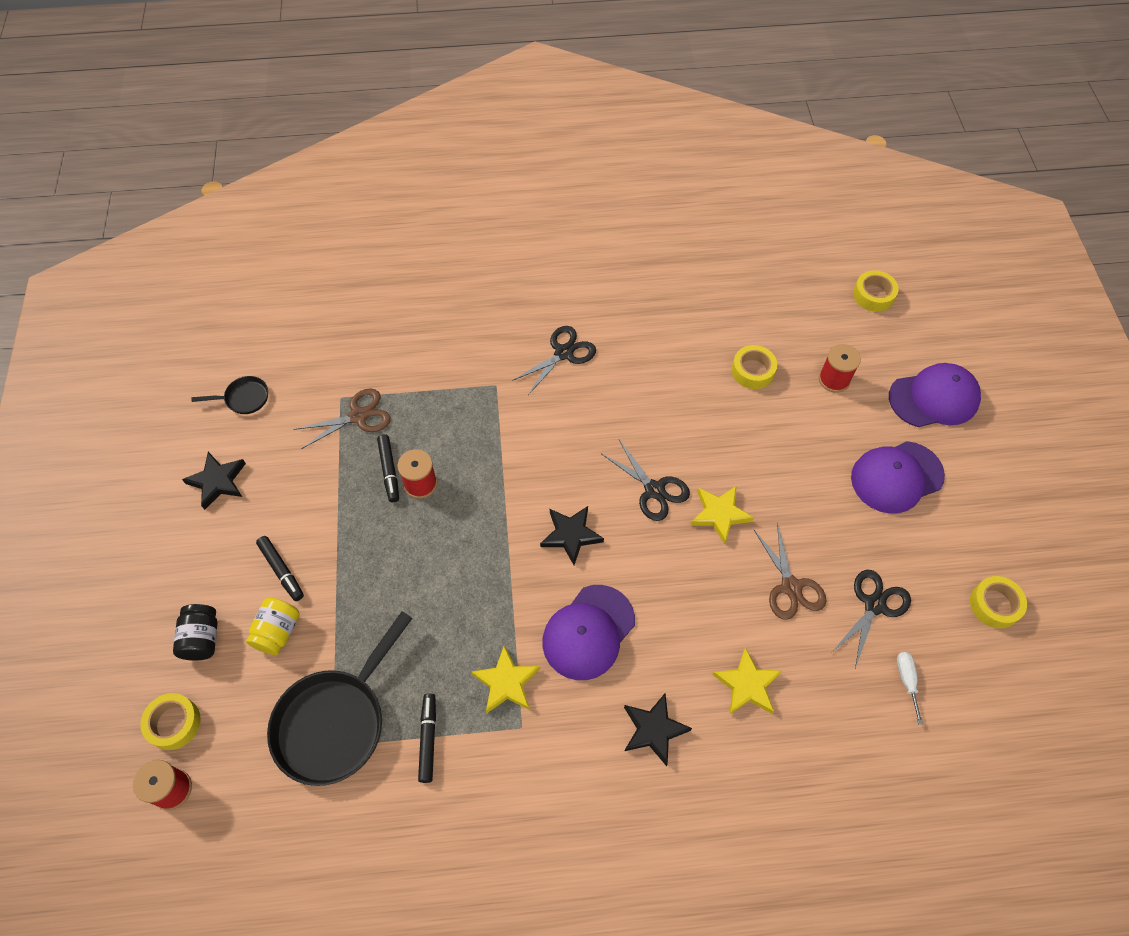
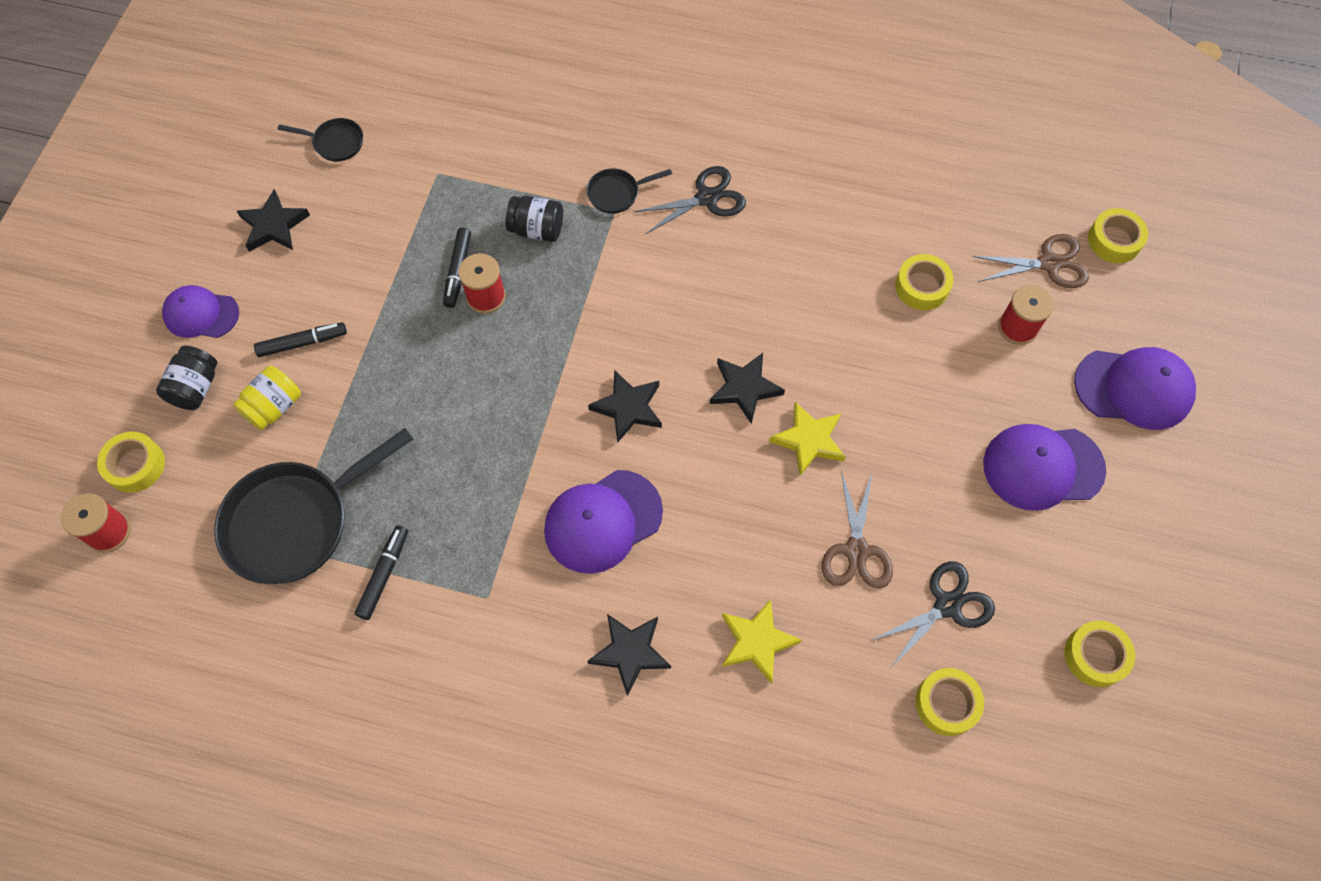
camera: 20 degrees right, 5 degrees up
black marker [256,536,304,601] -> black marker turned 90 degrees counterclockwise [254,322,347,357]
brown scissors [294,388,391,449] -> brown scissors moved to [972,234,1089,288]
yellow star [471,645,540,713] -> none
black scissors [602,440,690,521] -> black star [710,353,785,424]
white screwdriver [897,652,923,724] -> yellow tape [915,668,984,736]
none -> purple cap [162,285,239,338]
none -> black jar [505,196,563,242]
none -> black pan [587,168,672,214]

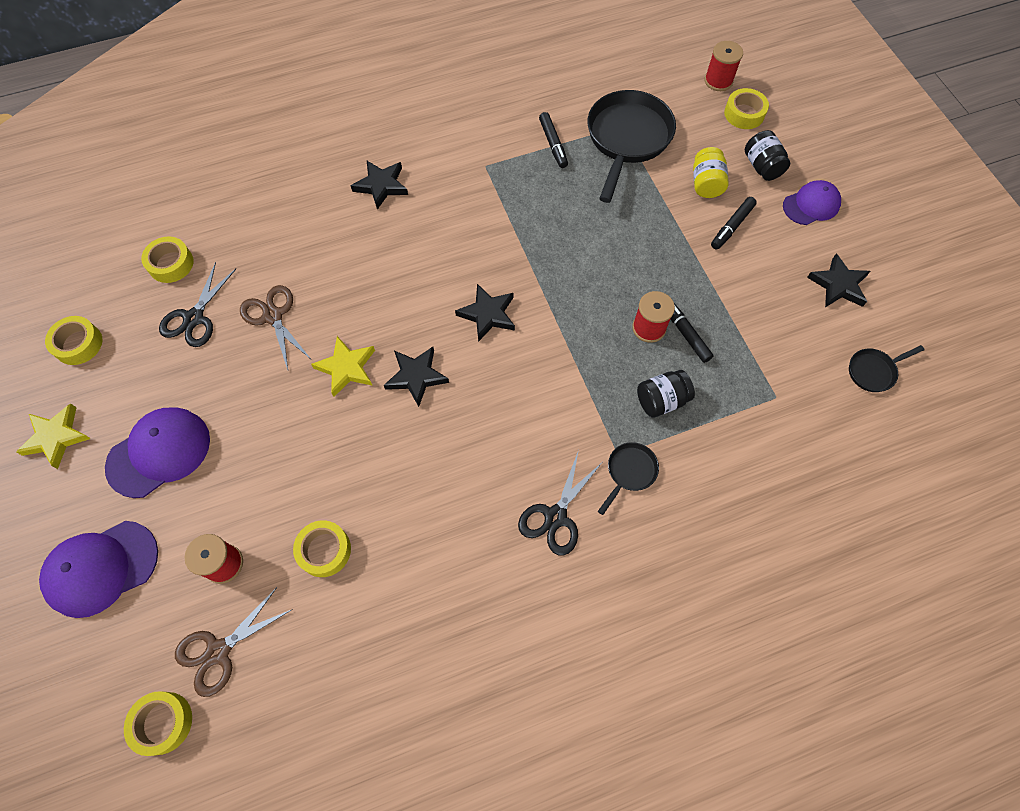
camera: 145 degrees right, 0 degrees up
purple cap [544,470,663,574] -> none
yellow star [722,599,802,683] -> yellow star moved to [16,404,91,469]

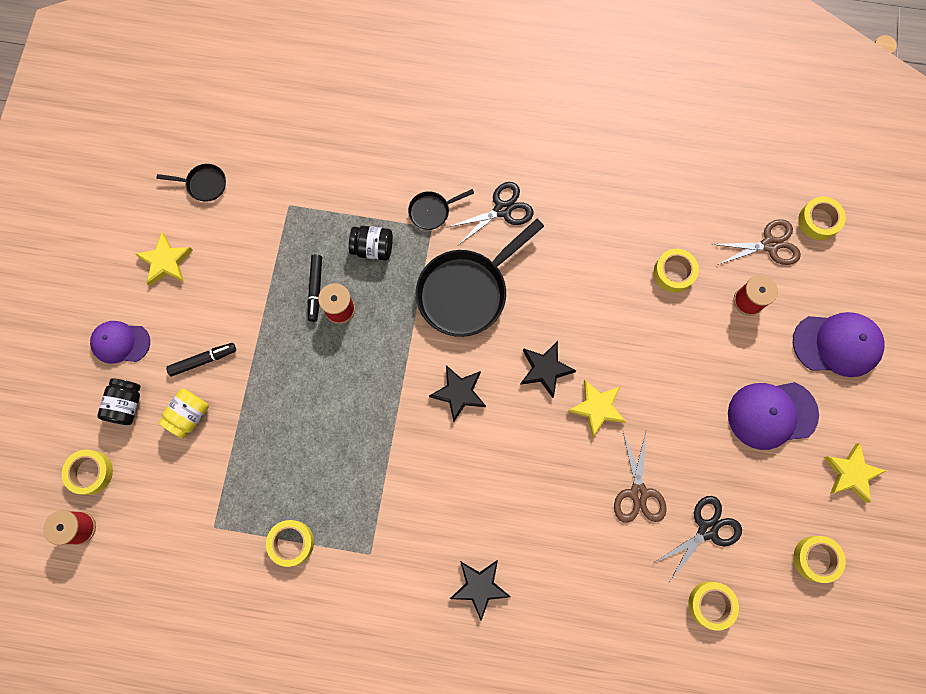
camera: 150 degrees left, 10 degrees up
black marker [539,112,568,168] -> yellow tape [266,520,314,567]
black pan [588,90,676,203] -> black pan moved to [416,219,544,337]
black star [807,253,870,307] -> yellow star [136,232,193,286]

